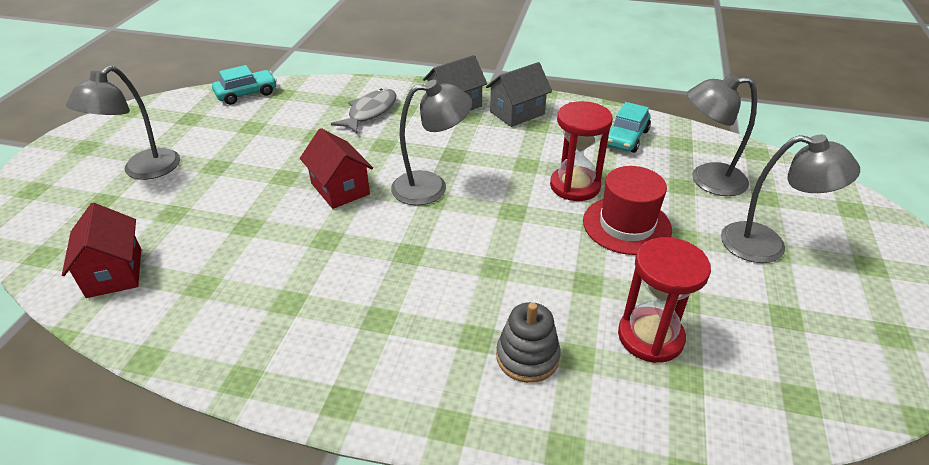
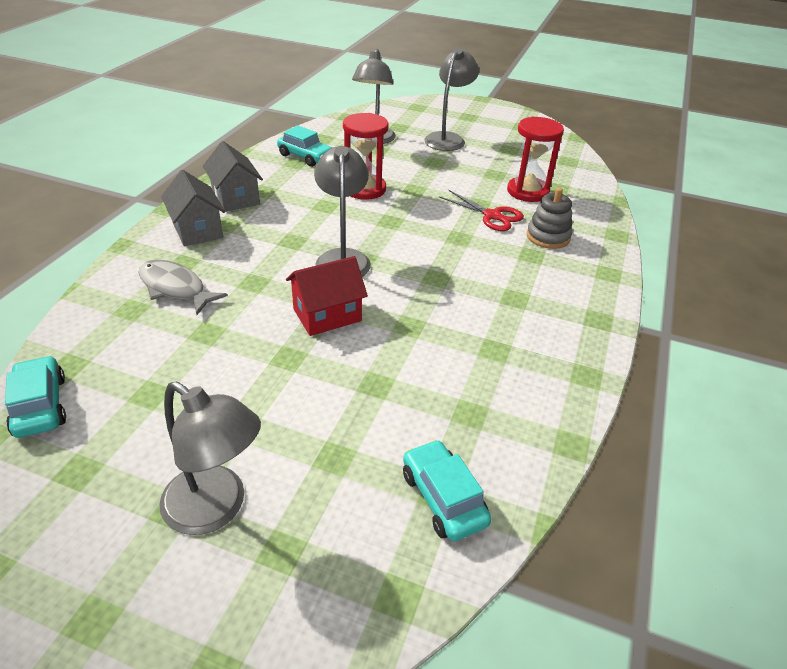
camera: 85 degrees left, 0 degrees up
red house [62,203,141,298] -> turquoise car [403,439,491,541]
red hat [583,166,672,255] -> none
none -> red scissors [439,190,524,231]

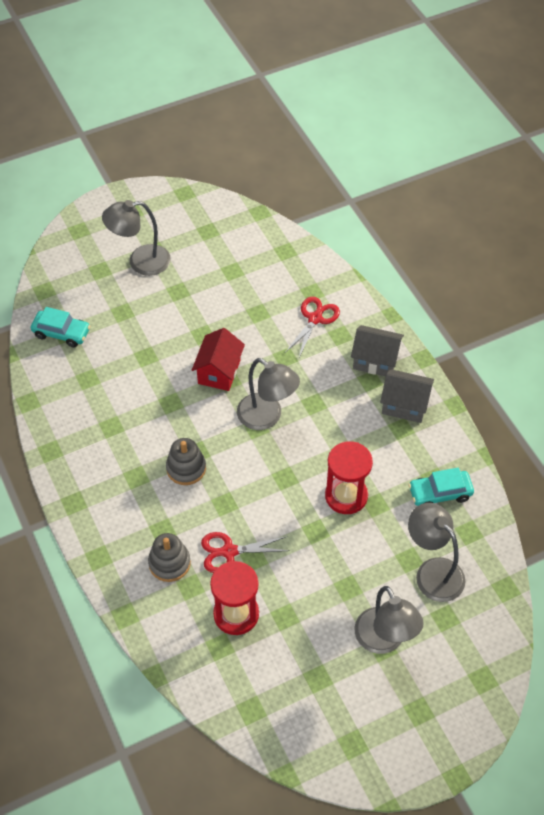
camera: 135 degrees right, 15 degrees up
turquoise car [5,355,66,438] -> none
grey fish [138,260,228,315] -> red scissors [285,297,340,357]
none -> grey stacking toy [166,438,206,485]

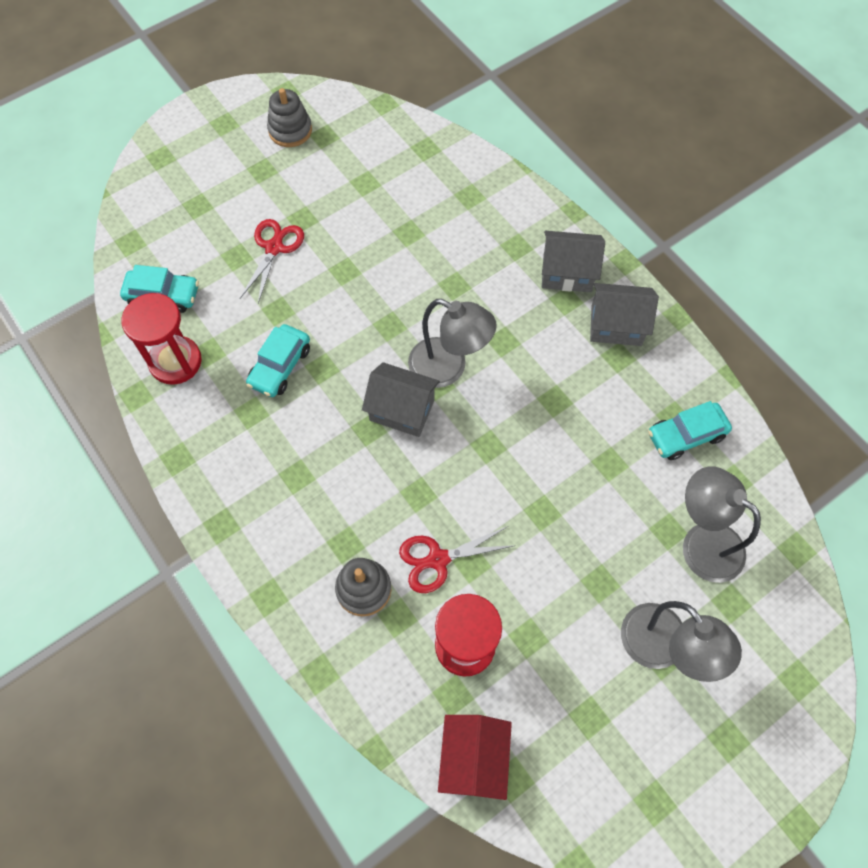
camera: 10 degrees left, 10 degrees up
grey lamp [102,200,171,276] -> none
grey stacking toy [166,438,206,485] -> grey stacking toy moved to [267,88,312,147]
red house [192,328,245,391] -> red house moved to [438,715,512,800]
red scissors [285,297,340,357] -> red scissors moved to [240,219,304,303]
red hourglass [325,441,373,514] -> red hourglass moved to [121,293,202,385]
none -> turquoise car [246,324,310,397]
none -> grey house [362,362,440,437]

